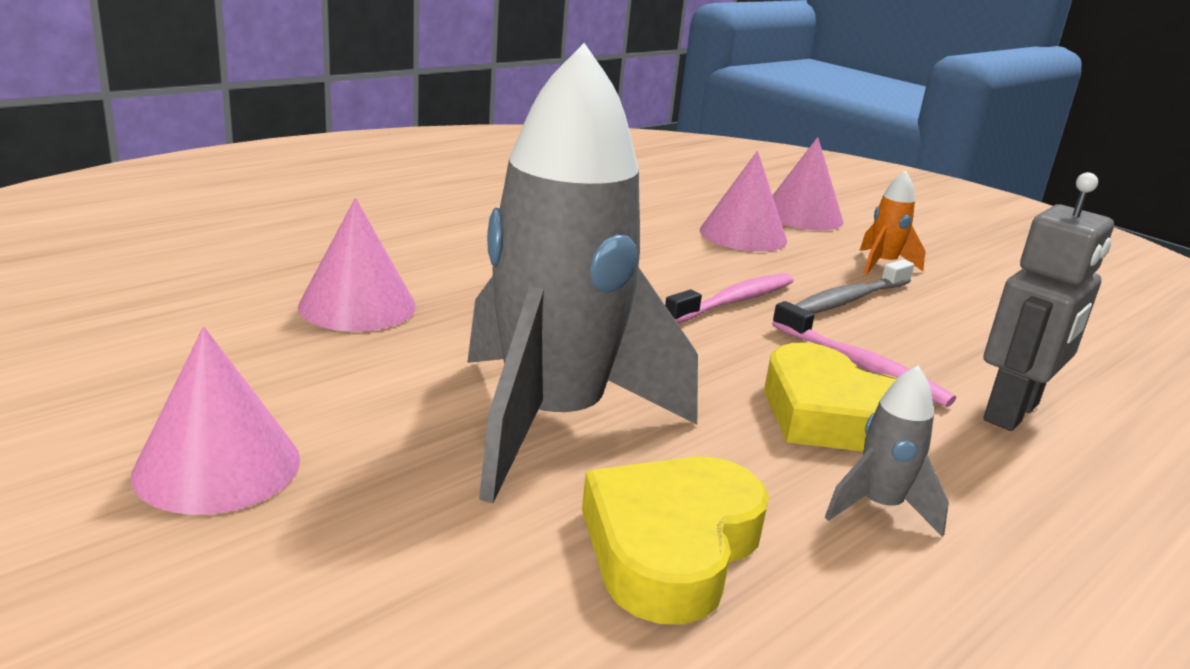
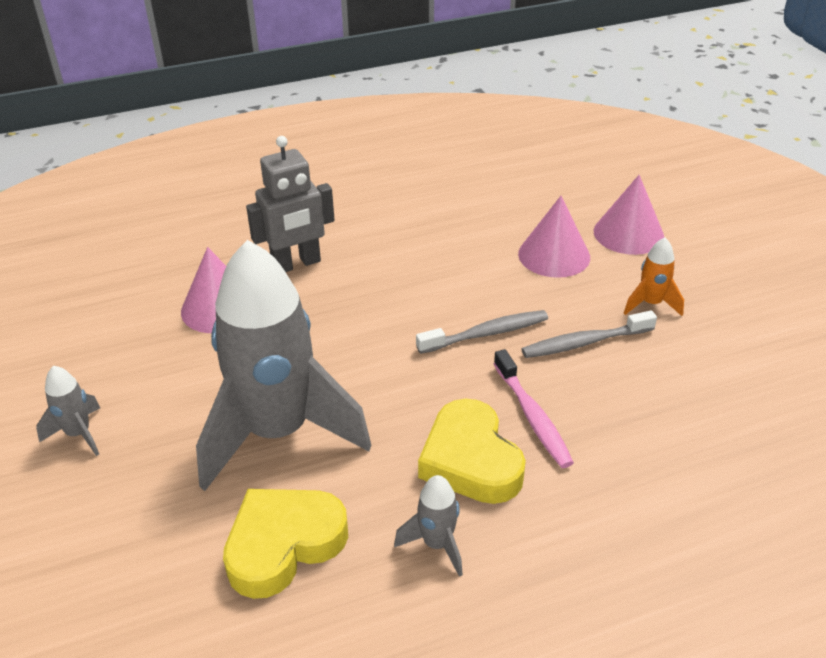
camera: 25 degrees right, 15 degrees up
pink cone [131,327,300,515] -> grey rocket [36,366,100,456]
pink toothbrush [665,273,794,323] -> grey toothbrush [416,310,548,354]
grey robot [983,172,1114,431] -> grey robot moved to [246,136,335,272]

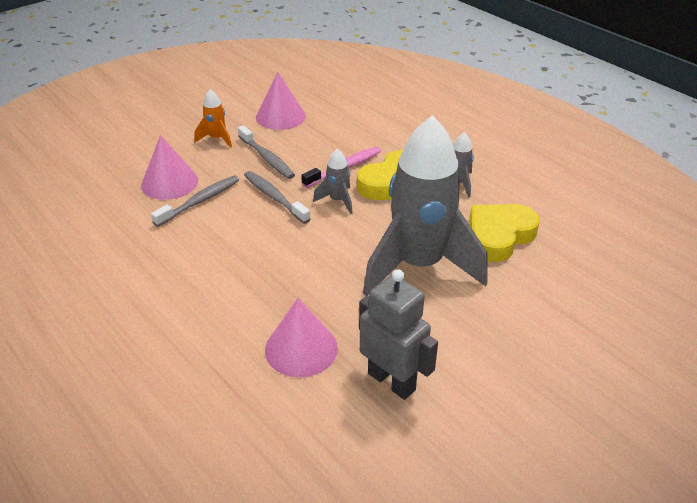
camera: 110 degrees left, 0 degrees up
grey rocket [36,366,100,456] -> grey rocket moved to [313,149,353,214]
yellow heart [223,489,348,599] -> yellow heart turned 105 degrees clockwise [469,204,540,262]
grey robot [246,136,335,272] -> grey robot moved to [359,269,438,400]
pink cone [594,175,664,255] -> pink cone moved to [256,72,306,130]
none -> grey toothbrush [151,175,239,227]

